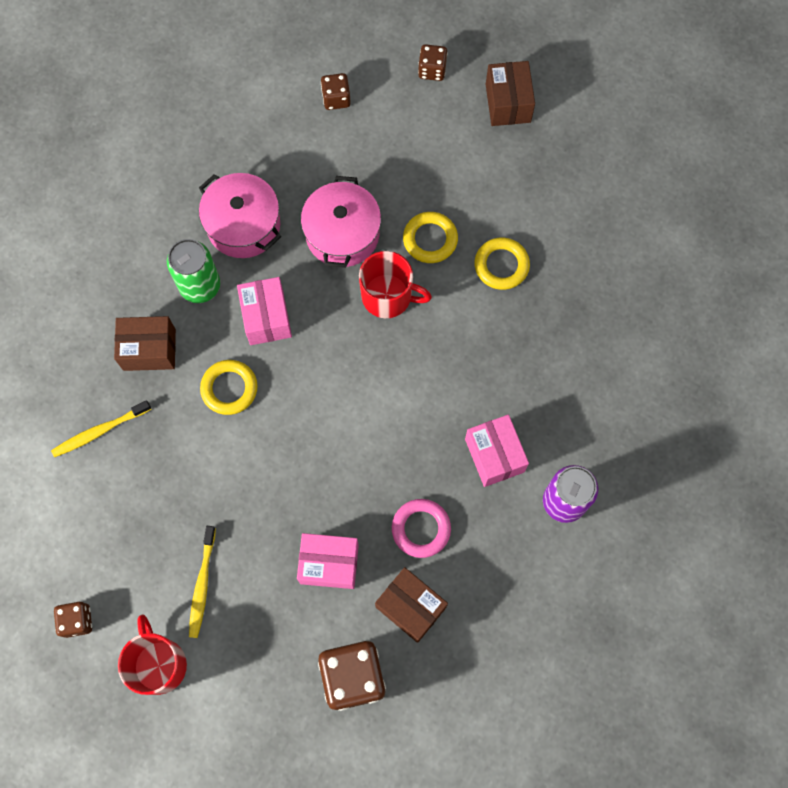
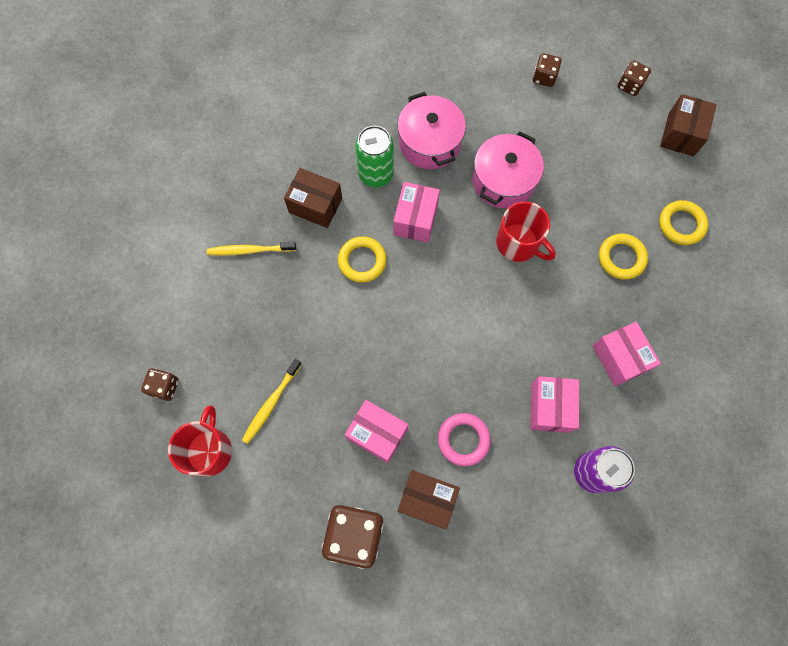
camera: 25 degrees right, 0 degrees up
brown box [375,567,448,643] -> brown box turned 45 degrees counterclockwise [398,470,460,529]
yellow ring [403,212,458,263] -> yellow ring moved to [659,200,708,245]
none -> pink box [592,322,661,386]

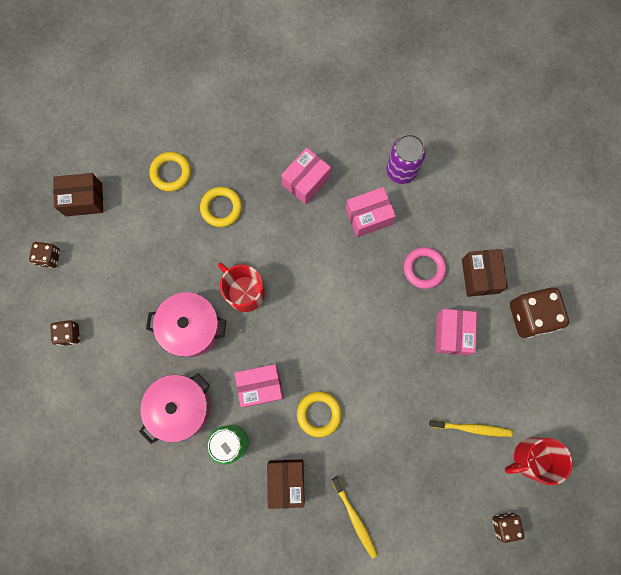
camera: 115 degrees left, 5 degrees up
red mug [496,201,556,262] -> red mug turned 60 degrees counterclockwise [218,263,265,312]

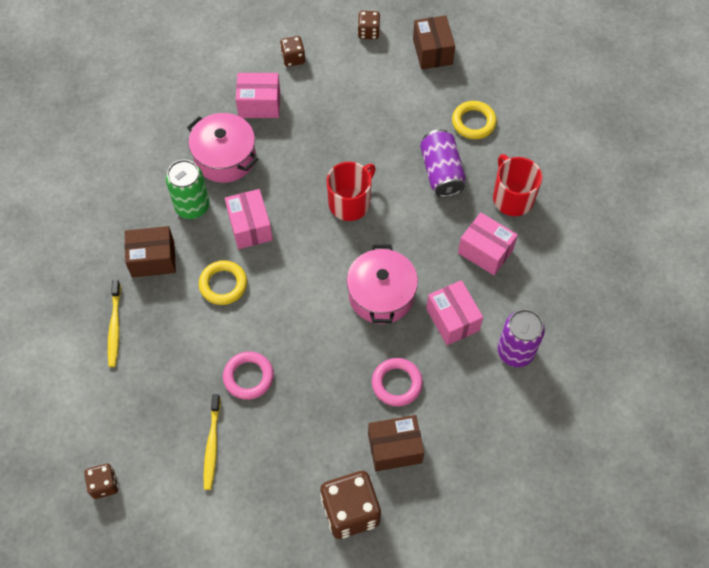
camera: 85 degrees right, 15 degrees down
pink pot [146,292,227,357] -> pink pot moved to [346,244,418,324]
yellow ring [200,187,242,227] -> purple can [420,129,466,198]
yellow toothbrush [331,477,378,558] -> yellow toothbrush turned 60 degrees counterclockwise [108,280,121,367]
pink box [435,309,477,355] -> pink box moved to [236,73,280,118]
red mug [505,437,573,485] -> red mug moved to [493,154,542,216]
none -> pink ring [223,351,274,400]

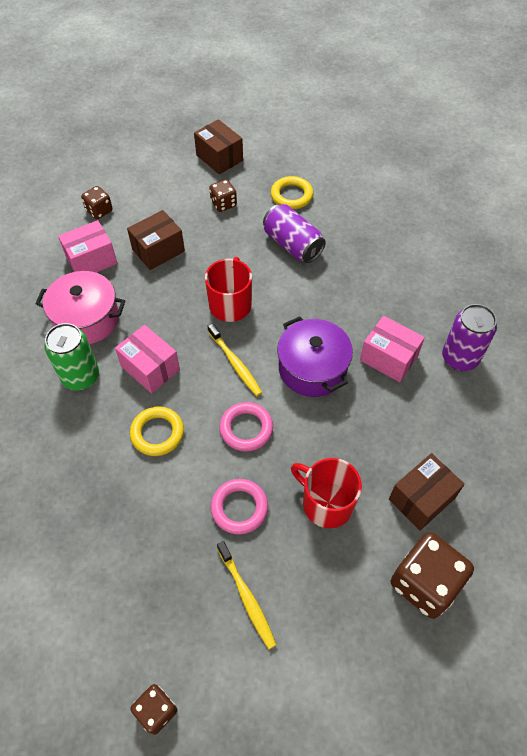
camera: 30 degrees left, 5 degrees down
yellow toothbrush [108,280,121,367] -> yellow toothbrush moved to [207,323,262,396]
brown box [125,226,176,278] -> brown box moved to [127,210,185,270]
pink pot [346,244,418,324] -> purple pot [277,316,353,397]
brown dice [358,11,380,39] -> brown dice moved to [209,179,237,212]
pink ring [372,358,423,406] -> pink ring moved to [219,402,273,452]
pink box [458,212,518,275] -> none
red mug [493,154,542,216] -> red mug moved to [291,458,362,528]

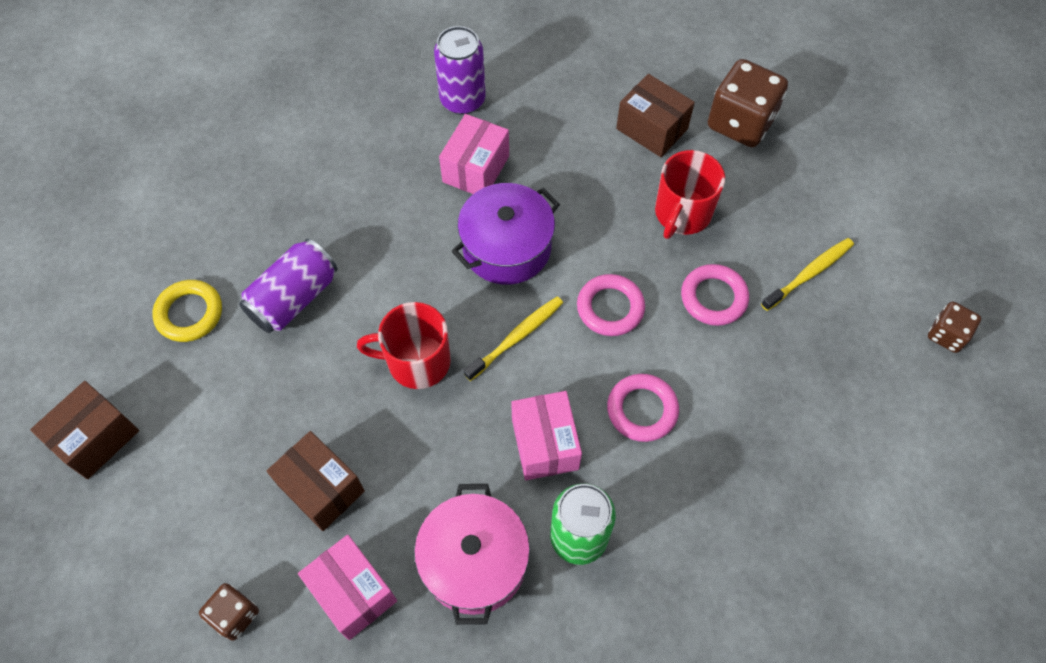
camera: 100 degrees left, 5 degrees up
pink box [115,325,180,394] -> pink box turned 45 degrees counterclockwise [511,391,582,480]
yellow ring [130,407,184,456] -> pink ring [607,374,679,442]
brown dice [209,179,237,212] -> none

